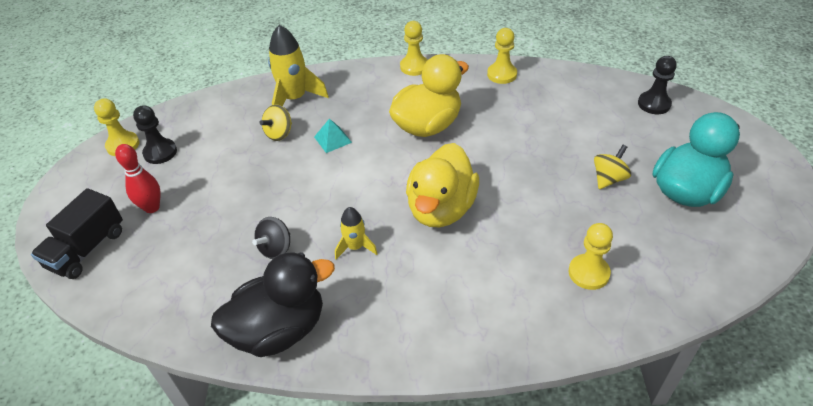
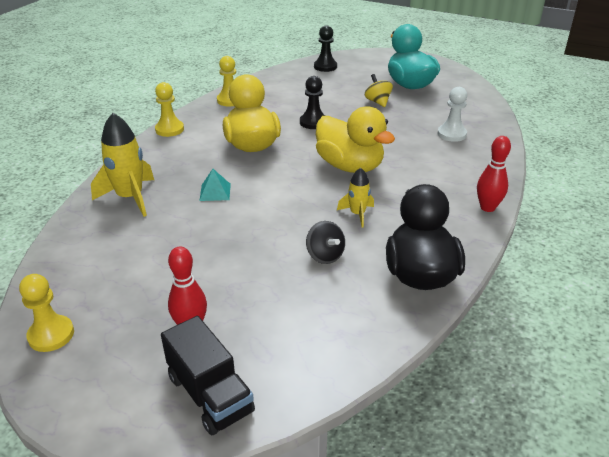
camera: 65 degrees left, 10 degrees down
black pawn [133,105,177,164] -> black pawn moved to [300,76,325,129]
yellow spinning top [260,105,292,141] -> none
yellow pawn [569,223,613,290] -> white pawn [437,87,467,142]
none -> red bowling pin [477,136,511,212]

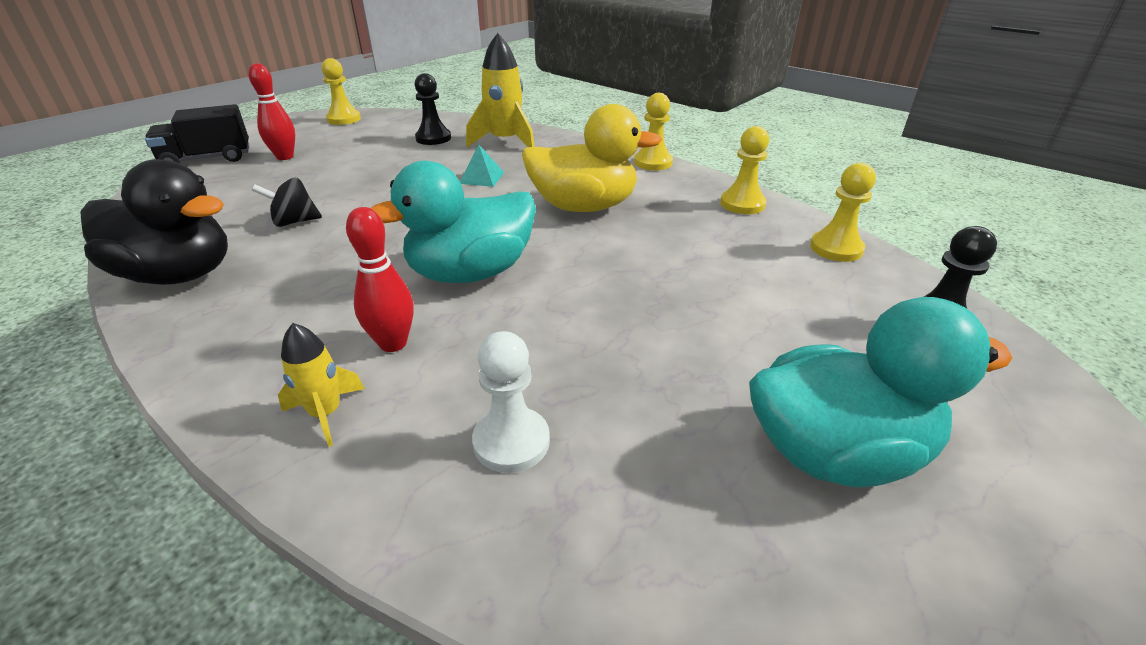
camera: 105 degrees right, 0 degrees up
black pawn [300,76,325,129] -> black pawn moved to [415,73,451,145]
yellow duck [316,106,395,173] -> turquoise duck [370,161,536,283]
yellow rocket [337,168,374,228] -> yellow rocket moved to [278,323,365,447]
yellow spinning top [365,74,393,107] -> none
red bowling pin [477,136,511,212] -> red bowling pin moved to [346,207,414,352]
none -> yellow pawn [810,163,876,262]

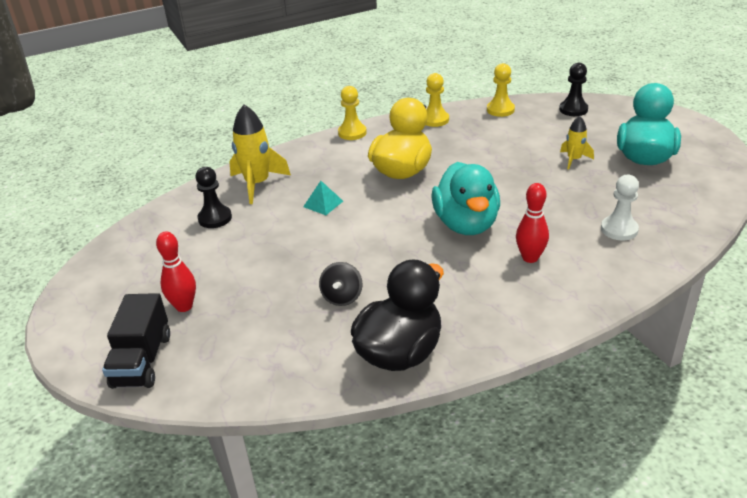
camera: 65 degrees left, 0 degrees up
yellow rocket [278,323,365,447] -> yellow rocket moved to [560,116,594,169]
yellow pawn [321,58,361,125] -> none

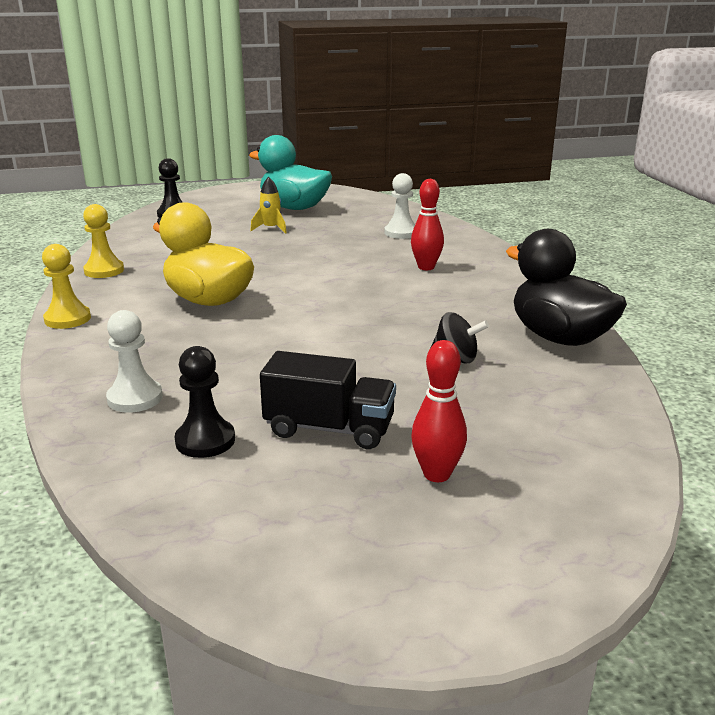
camera: 80 degrees left, 10 degrees down
black truck [102,293,170,389] -> black truck moved to [260,351,396,449]
yellow rocket [229,105,291,204] -> white pawn [106,310,163,413]
turquoise pyramid [303,181,343,215] -> none
turquoise duck [431,162,500,235] -> none
yellow pawn [487,63,515,117] -> none

